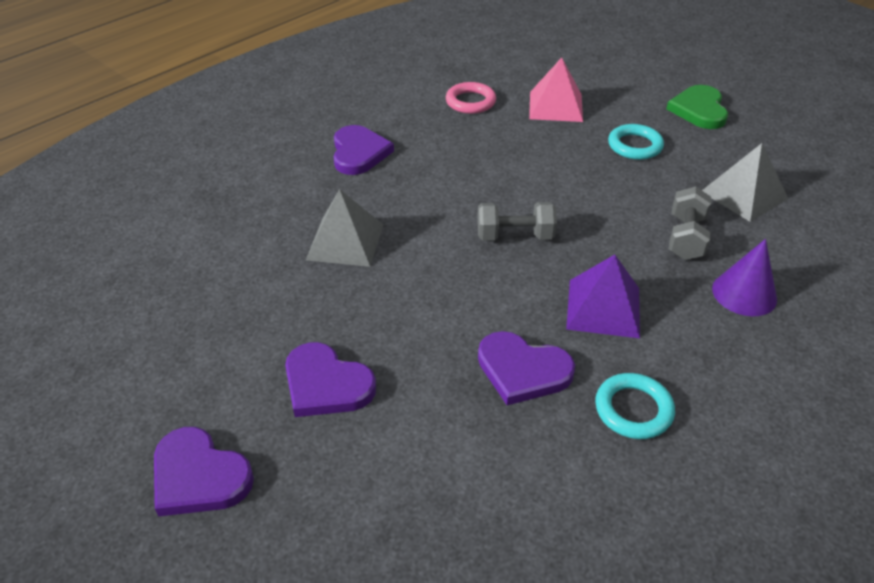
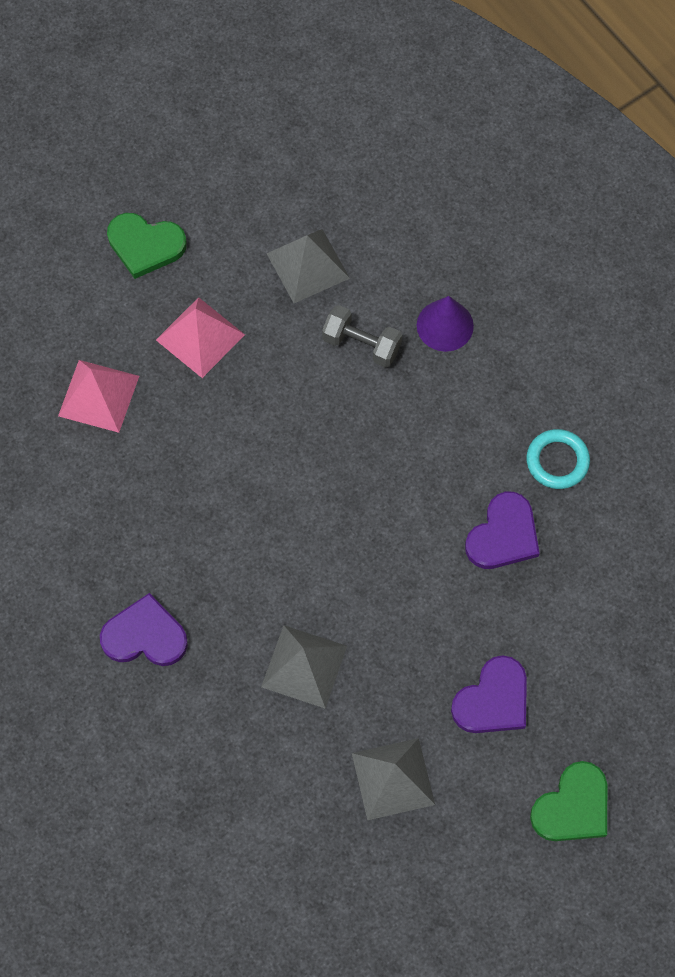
camera: 80 degrees left, 25 degrees up
purple heart [154,427,254,516] -> green heart [530,761,607,841]
pink ring [446,82,496,114] -> none
grey dumbbell [477,202,557,241] -> none
purple pyramid [566,255,640,338] -> none
turquoise ring [608,124,664,160] -> pink pyramid [156,297,245,378]
none -> grey pyramid [352,738,435,820]

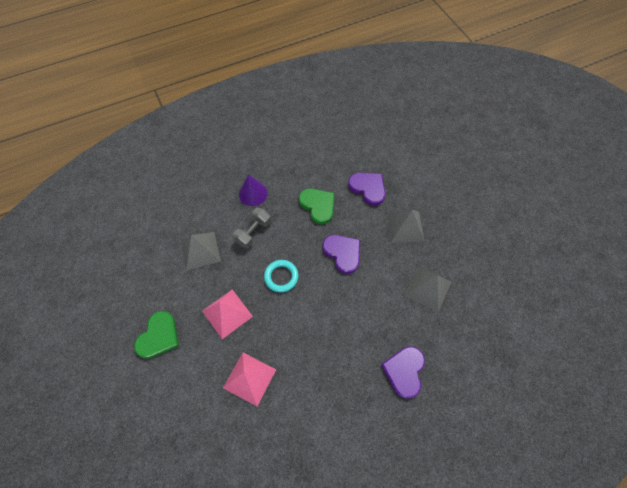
camera: 80 degrees left, 5 degrees down
grey pyramid [352,738,435,820] -> grey pyramid moved to [387,210,424,243]
purple heart [451,655,527,733] -> purple heart moved to [323,235,360,274]
turquoise ring [526,429,590,489] -> turquoise ring moved to [264,260,299,292]
green heart [530,761,607,841] -> green heart moved to [299,188,335,224]

